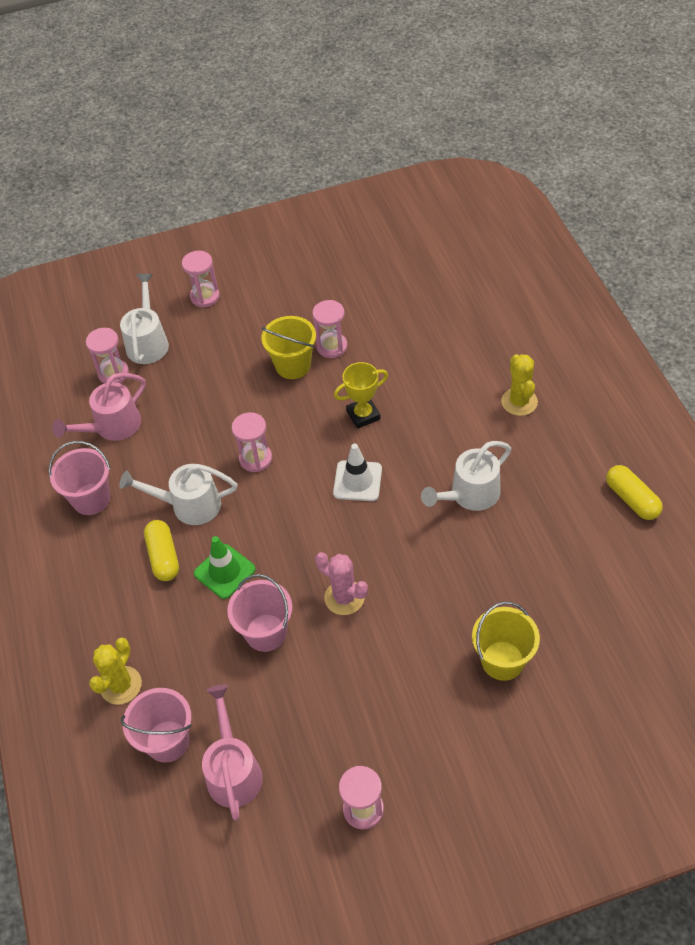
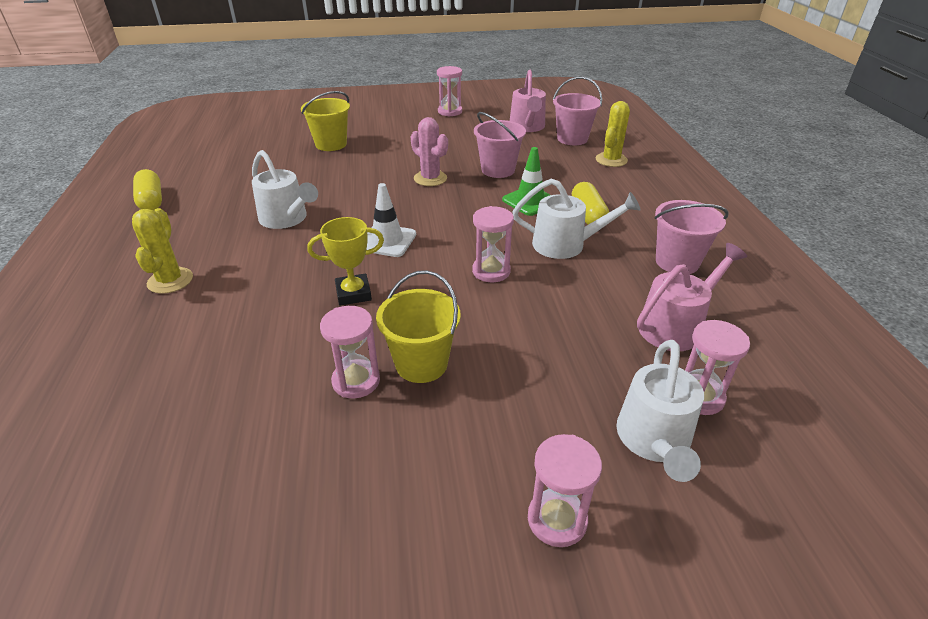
camera: 175 degrees left, 15 degrees down
white watering can [421,441,511,511] -> white watering can turned 75 degrees clockwise [252,150,318,229]

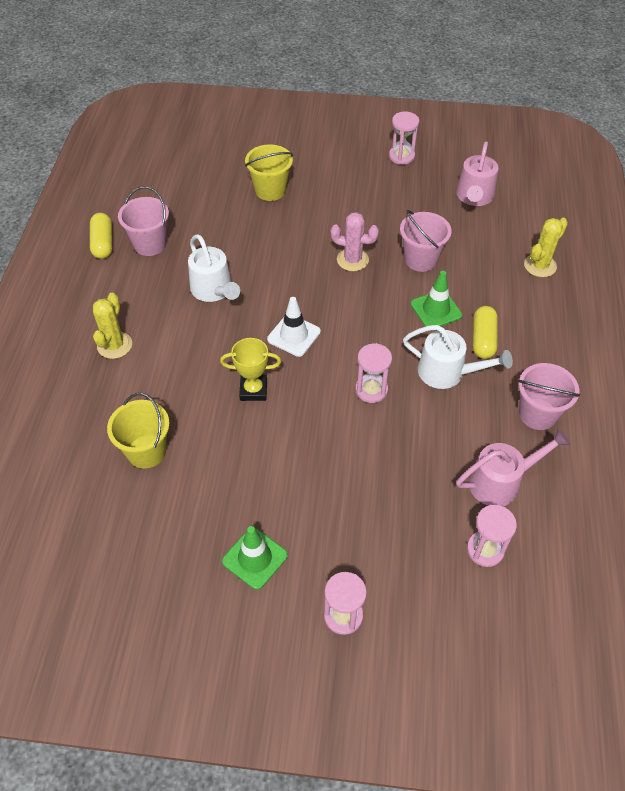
camera: 15 degrees right, 15 degrees up
pink hourglass [320,306,380,399] -> none
yellow bucket [376,270,461,383] -> yellow bucket moved to [107,393,170,468]
pink cactus [411,117,448,186] -> pink cactus turned 45 degrees counterclockwise [330,212,379,271]
pink bucket [553,77,602,145] -> pink bucket moved to [118,186,169,256]
white watering can [616,340,704,482] -> none
none -> green traffic cone [222,526,288,590]

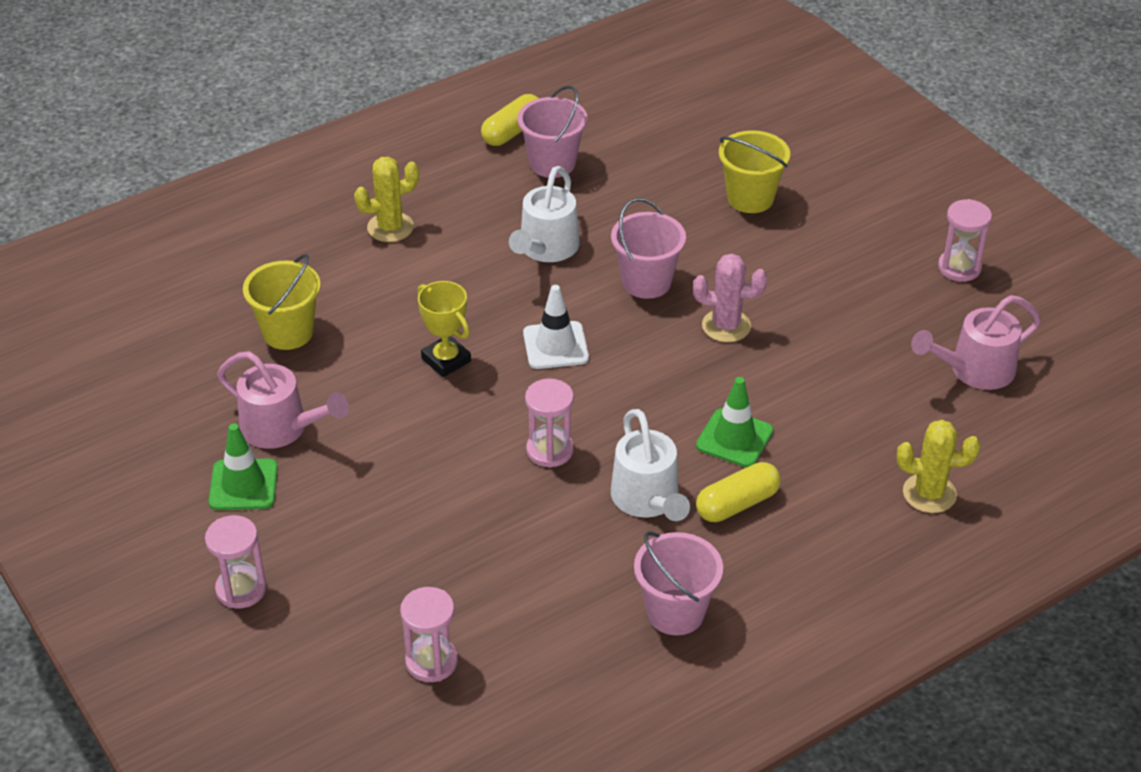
camera: 50 degrees right, 10 degrees down
pink cactus [330,212,379,271] -> pink cactus turned 60 degrees counterclockwise [693,254,767,342]
pink bucket [400,210,452,272] -> pink bucket moved to [611,198,686,299]
pink watering can [456,428,571,506] -> pink watering can moved to [217,351,349,449]

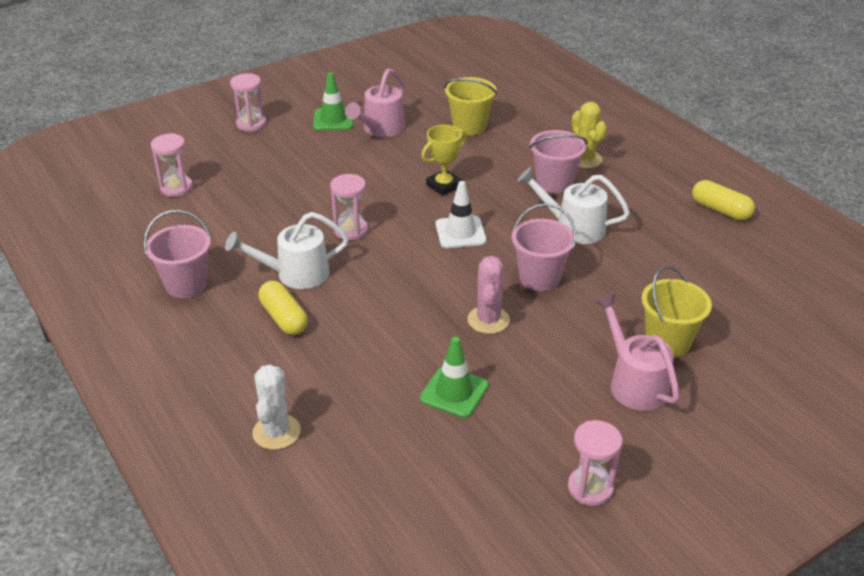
camera: 90 degrees right, 5 degrees down
pink bucket [518,85,587,178] -> pink bucket moved to [529,130,588,194]
green traffic cone [696,377,773,467] -> green traffic cone moved to [420,337,489,418]
yellow cactus [897,420,980,513] -> white cactus [252,364,301,450]
pink watering can [911,295,1041,390] -> pink watering can moved to [595,294,680,411]

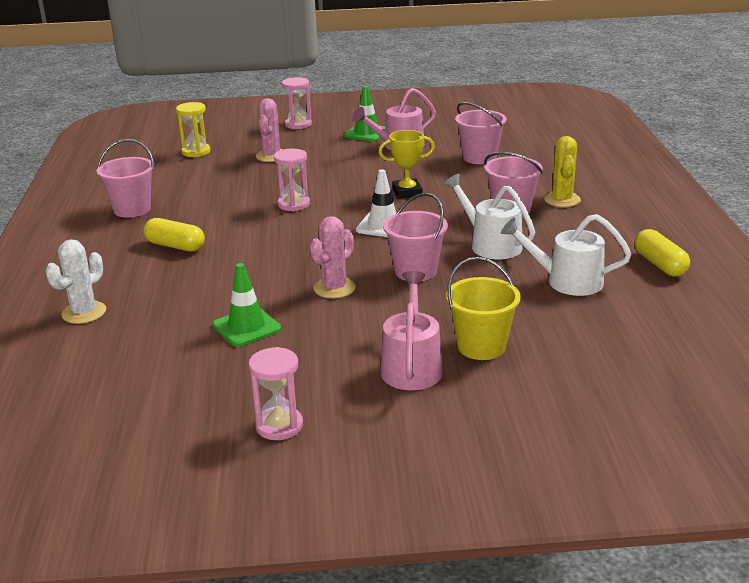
camera: 30 degrees right, 10 degrees down
pink hourglass [151,133,193,197] -> yellow hourglass [176,102,210,157]
white watering can [225,212,349,289] -> white watering can moved to [501,214,631,296]
yellow capsule [258,281,308,335] -> yellow capsule turned 60 degrees counterclockwise [143,218,205,252]
yellow bucket [444,77,497,135] -> pink bucket [455,102,507,164]
none -> pink cactus [256,98,283,162]

